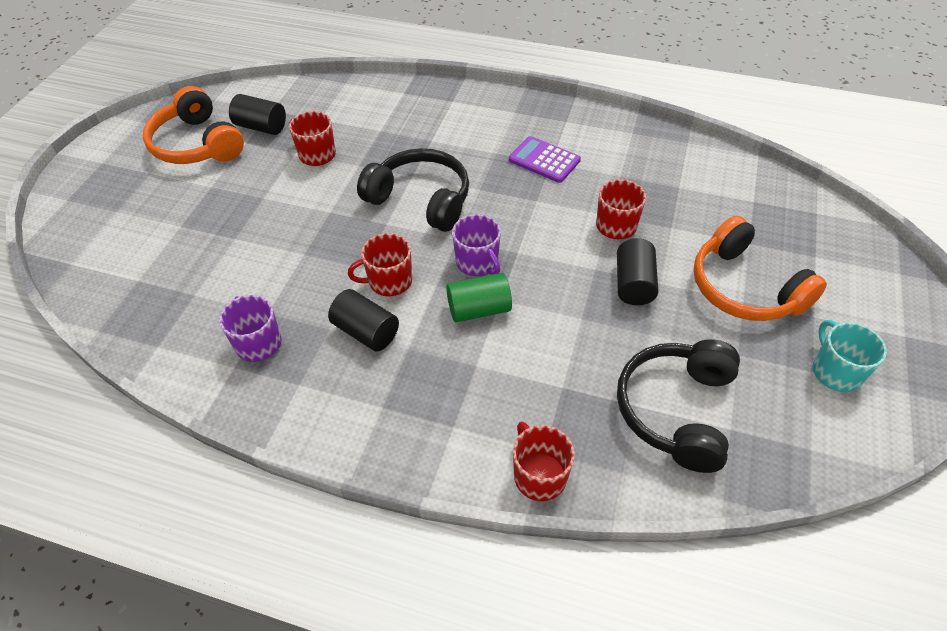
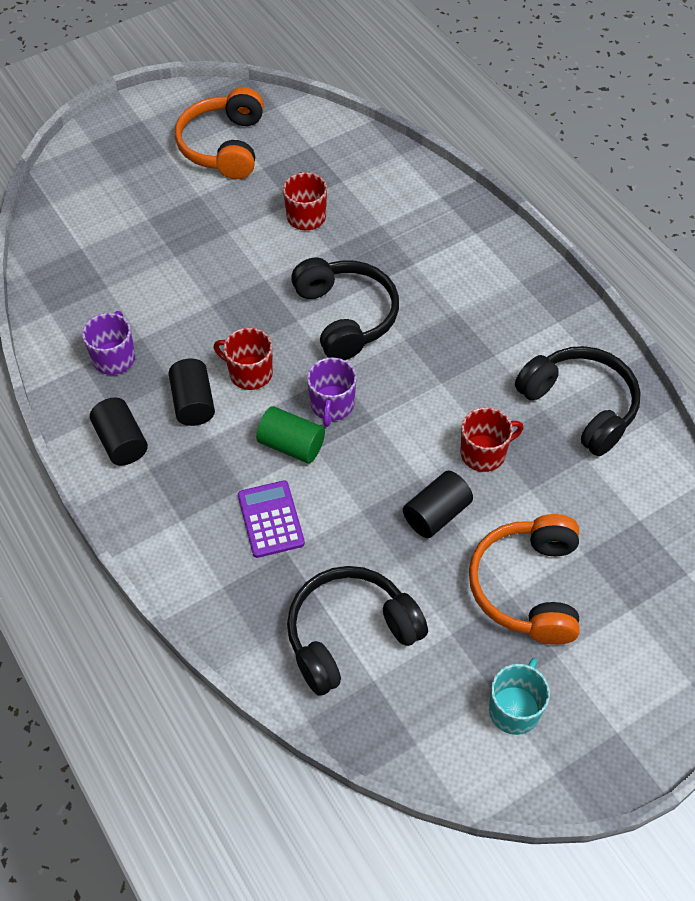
camera: 40 degrees right, 5 degrees up
black cylinder [229,94,286,135] -> black cylinder moved to [90,397,148,465]
purple calculator [509,136,581,183] -> purple calculator moved to [238,480,305,558]
red mug [513,422,575,501] -> none
none -> black headphones [515,346,641,456]

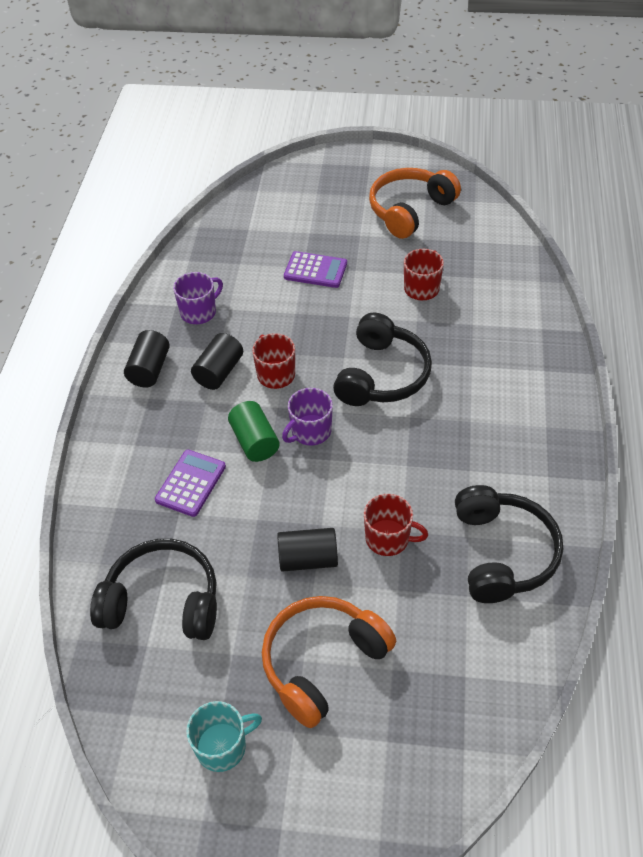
camera: 40 degrees right, 5 degrees down
none -> purple calculator [284,251,347,288]

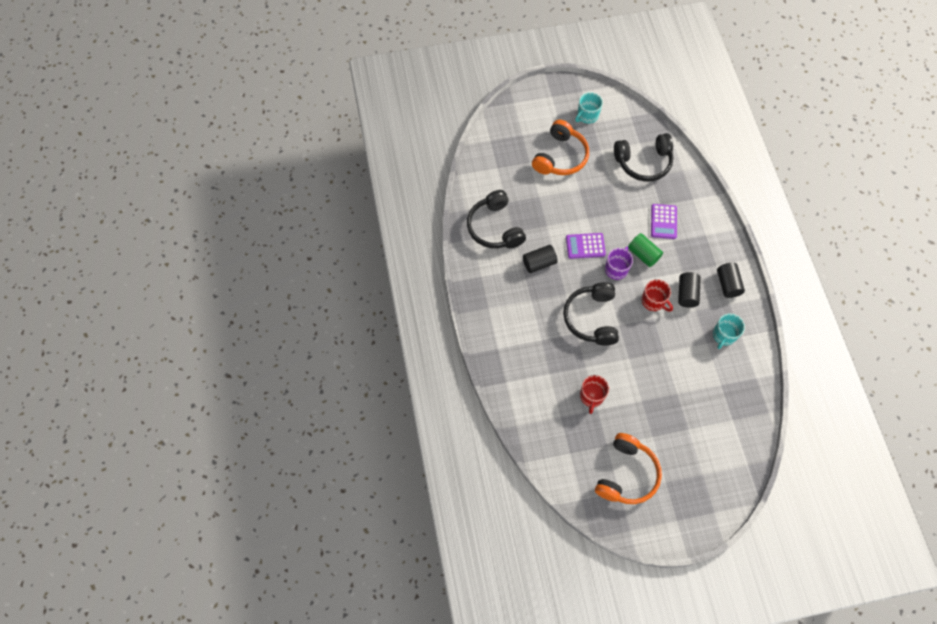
camera: 160 degrees right, 15 degrees up
purple mug [173,272,223,324] -> turquoise mug [713,314,745,349]
black cylinder [277,528,338,572] -> black cylinder moved to [523,245,558,273]
purple calculator [284,251,347,288] -> purple calculator moved to [566,233,606,259]
red mug [364,494,428,556] -> none

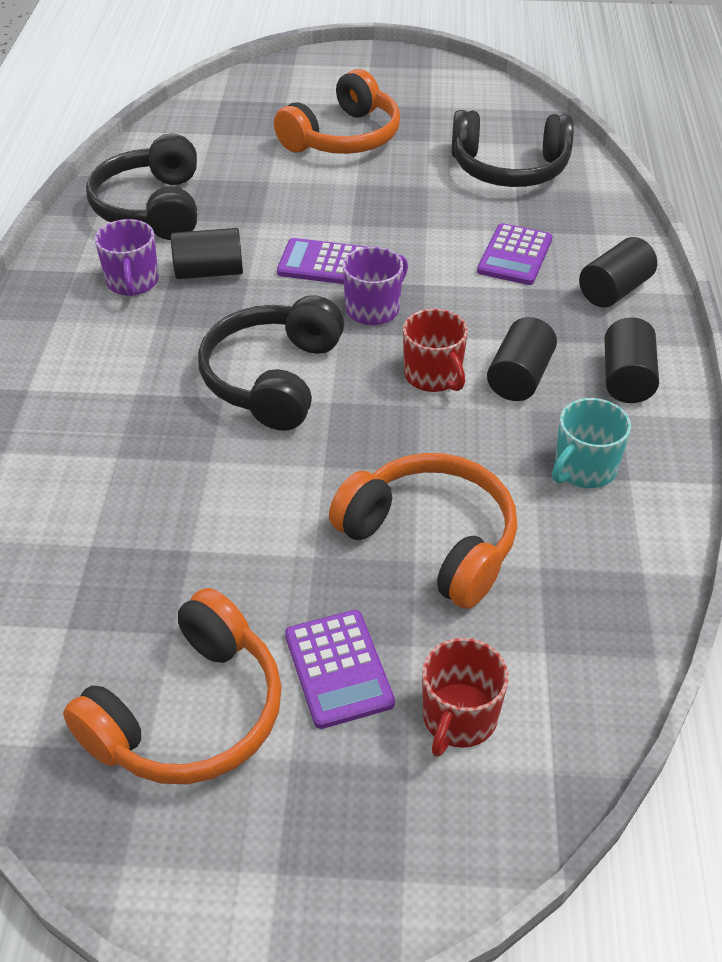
camera: 15 degrees right, 20 degrees down
turquoise mug [575,92,603,124] -> none
red mug [580,375,609,414] -> red mug moved to [422,638,509,757]
green cylinder [628,233,663,267] -> none
none -> purple mug [94,219,159,296]
none -> purple calculator [285,610,395,729]
none -> orange headphones [329,453,517,609]
none -> black cylinder [579,237,657,308]

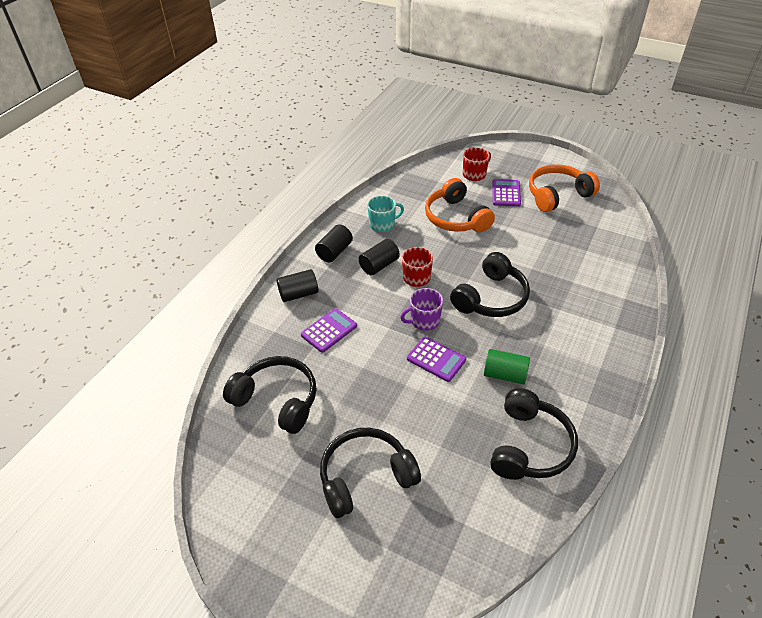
camera: 155 degrees left, 0 degrees up
purple mug [94,219,159,296] -> none
black cylinder [171,228,243,279] -> green cylinder [484,349,530,384]
orange headphones [274,69,400,154] -> black headphones [320,428,421,518]

